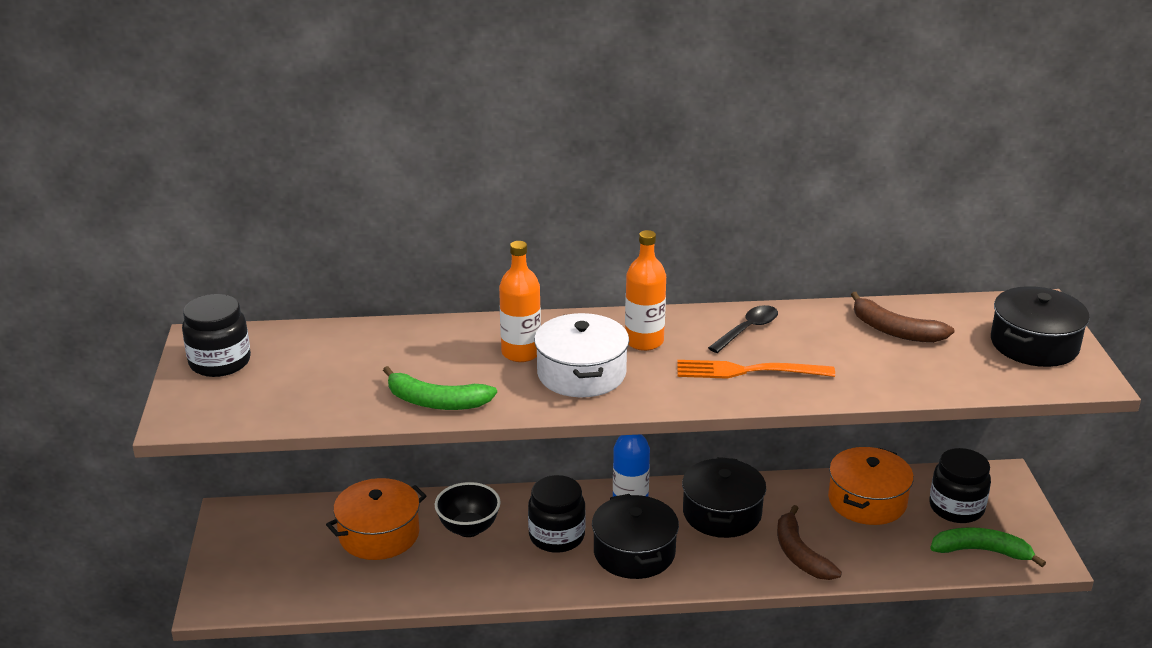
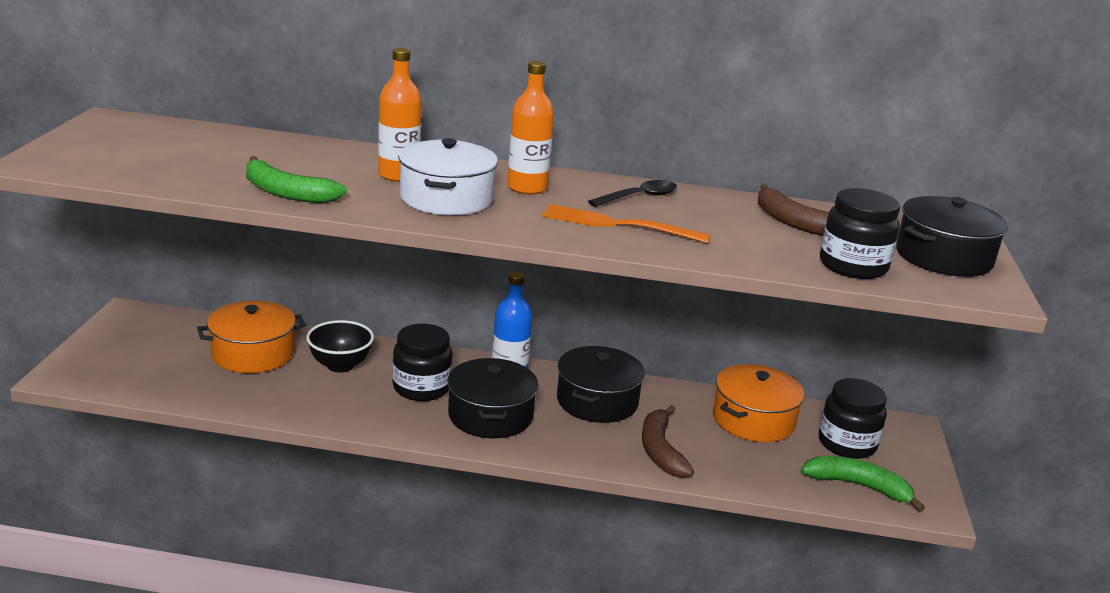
camera: 10 degrees right, 5 degrees down
black jar [182,294,251,377] -> black jar moved to [820,188,900,279]

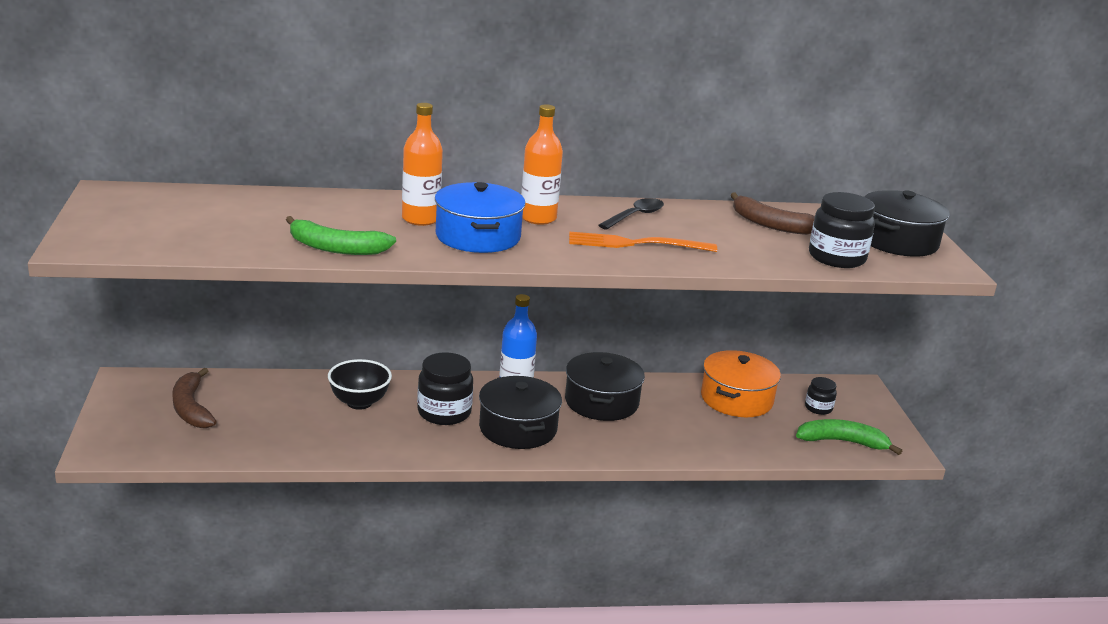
camera: 15 degrees left, 0 degrees up
orange pot [197,300,306,373] -> none
white pot [398,138,498,215] -> blue pot [435,182,526,253]
brown banana [642,405,694,478] -> brown banana moved to [172,368,217,428]
black jar [819,378,887,459] -> black jar [805,377,837,415], size x0.55

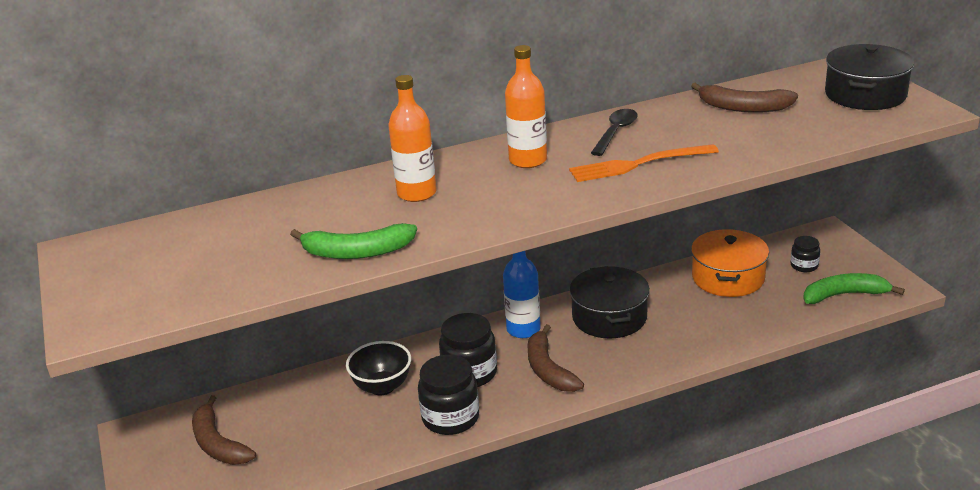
camera: 10 degrees left, 5 degrees up
blue pot [435,182,526,253] -> none
black pot [479,376,562,449] -> brown banana [527,324,584,392]
black jar [809,192,875,268] -> black jar moved to [418,355,479,435]

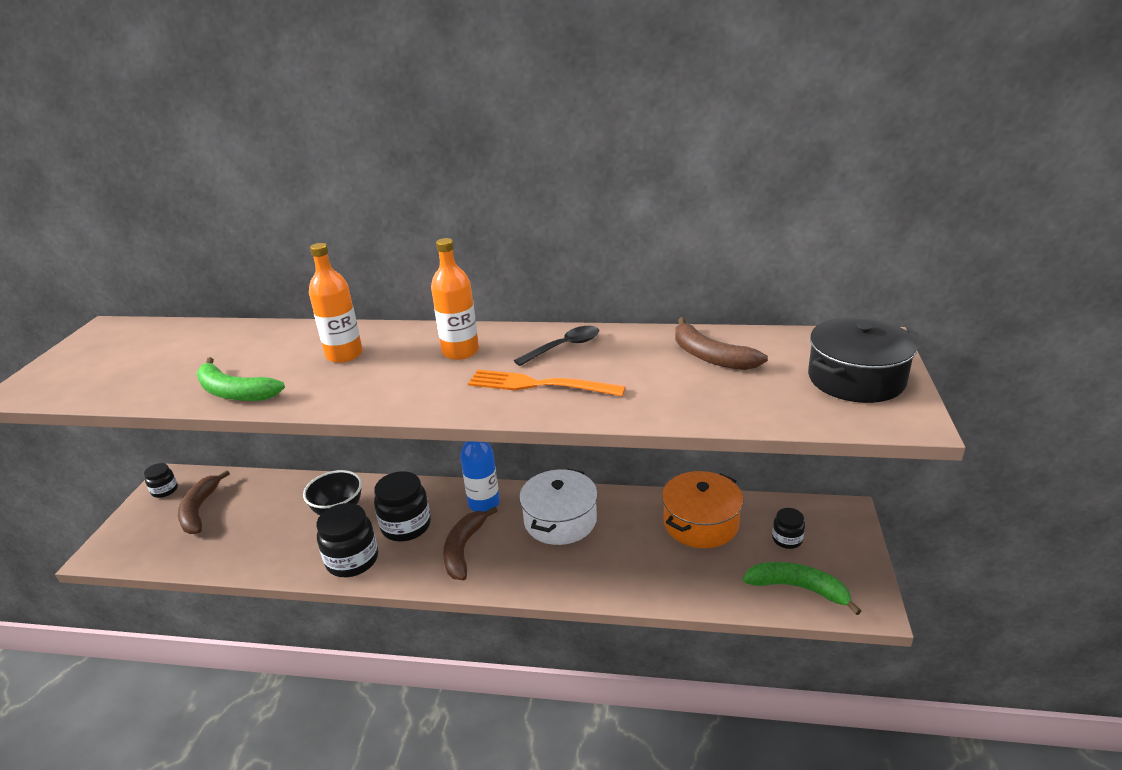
camera: 30 degrees right, 0 degrees up
black pot [569,266,650,338] -> white pot [519,468,598,545]
none -> black jar [144,463,178,498]

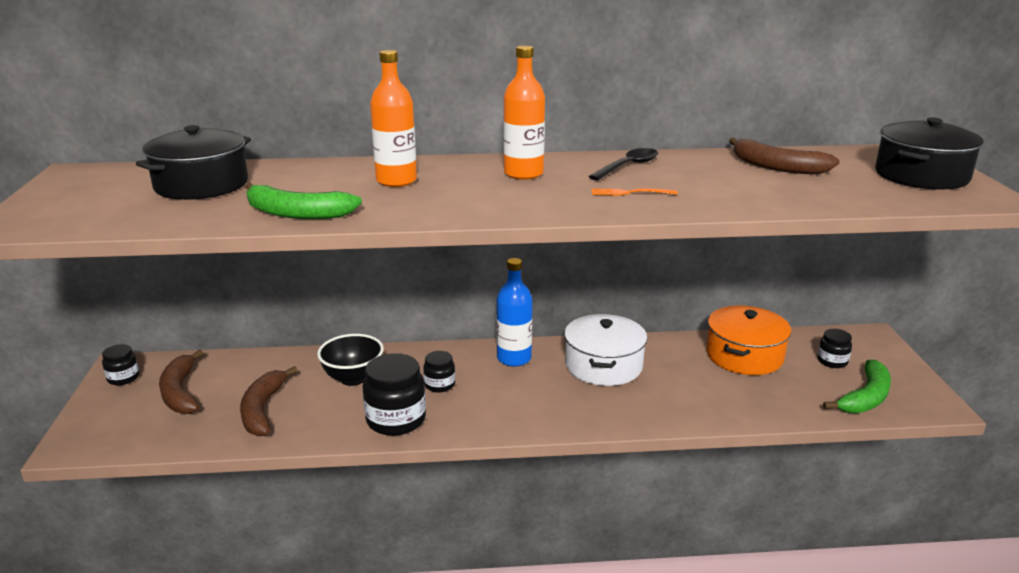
camera: 15 degrees left, 5 degrees down
black jar [374,471,431,542] -> black jar [423,351,455,392], size x0.55
brown banana [443,507,498,580] -> brown banana moved to [240,366,298,436]
orange fork [468,370,626,396] -> orange fork [592,188,678,195], size x0.52
green banana [743,562,861,615] -> green banana turned 120 degrees clockwise [823,360,891,413]
none -> black pot [136,125,251,200]

